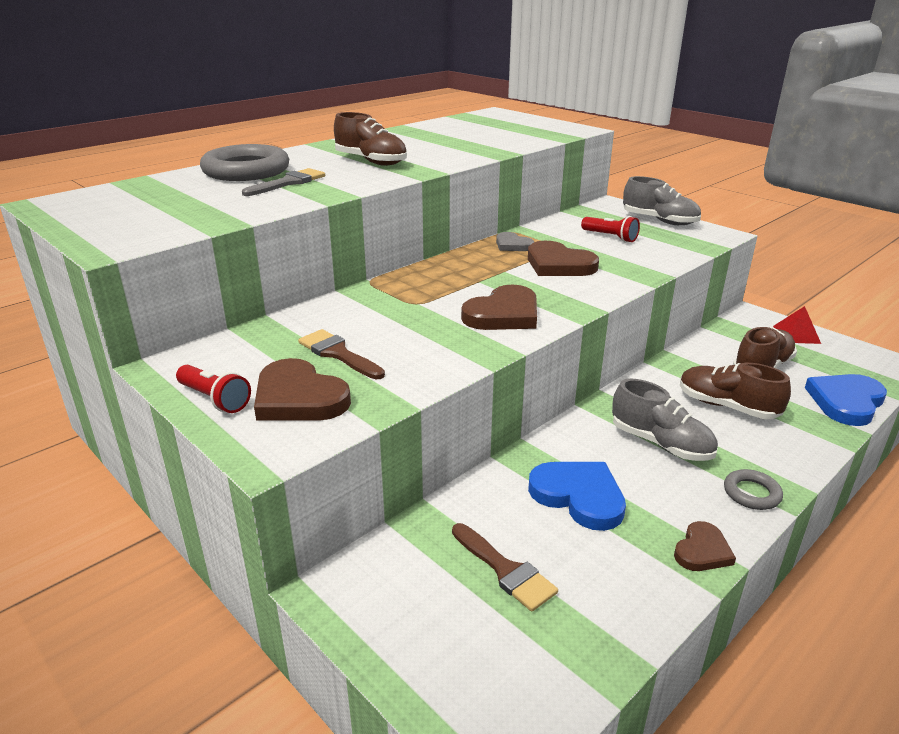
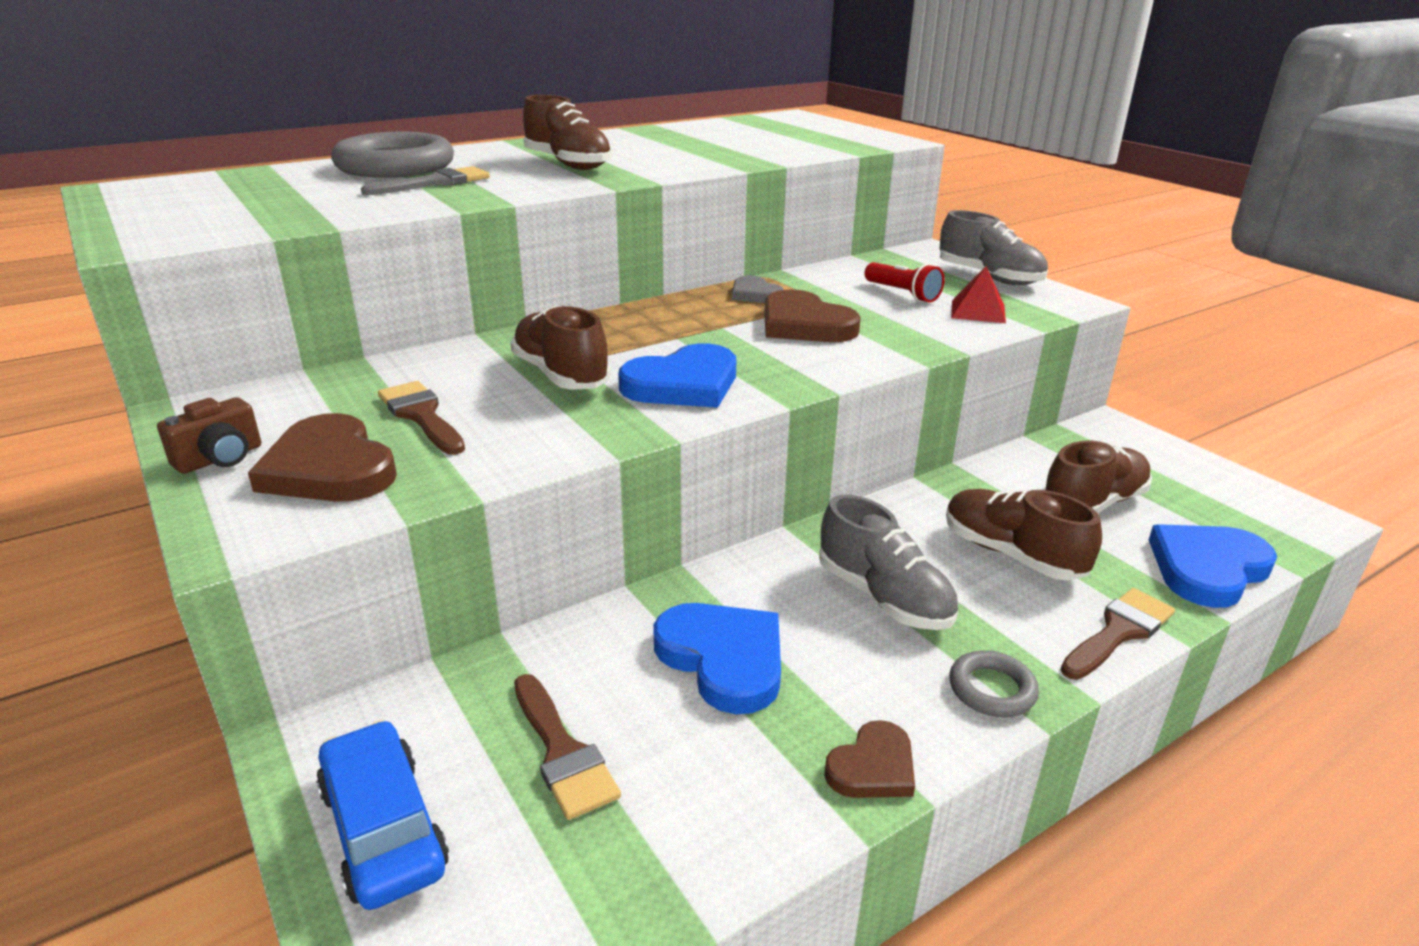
camera: 10 degrees right, 0 degrees up
red flashlight [176,365,251,413] -> brown camera [157,397,261,474]
brown heart [461,285,537,330] -> blue heart [618,343,736,408]
red pyramid [773,306,821,344] -> red pyramid moved to [951,266,1006,323]
none -> blue car [316,720,449,910]
none -> brown shoe [510,306,611,390]
none -> brown brush [1061,588,1175,680]

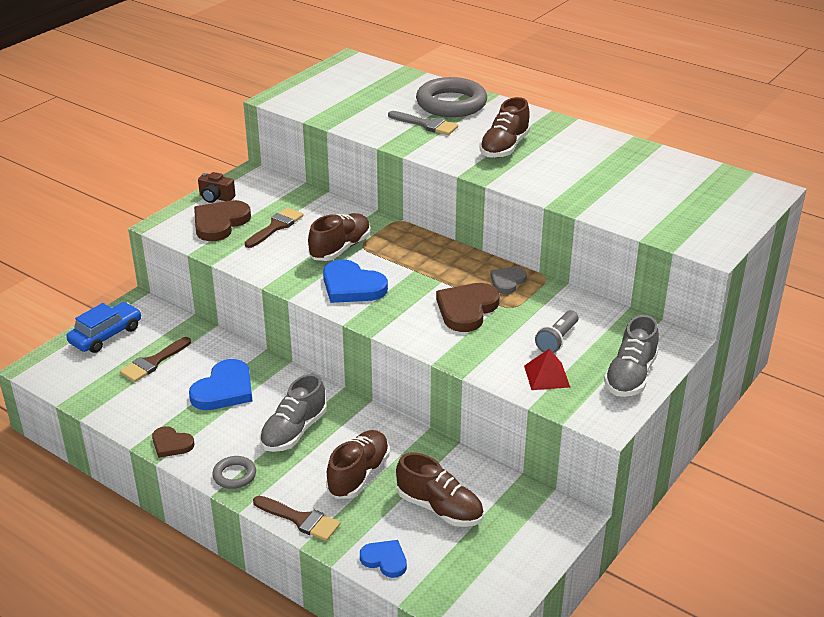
camera: 70 degrees right, 5 degrees up
red flashlight [865,262,945,302] -> grey flashlight [535,310,578,353]
blue heart [1149,524,1277,608] -> blue heart [360,540,407,578], size x0.59

